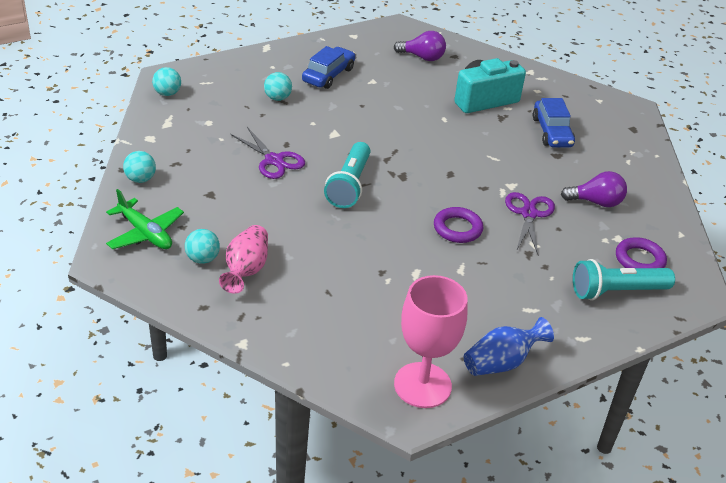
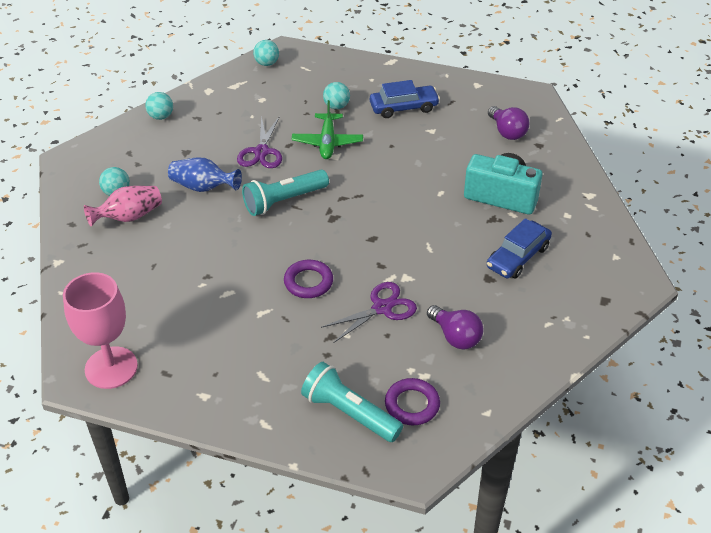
camera: 50 degrees right, 5 degrees up
green plane [106,189,184,249] -> green plane moved to [292,100,363,159]
blue vase [464,317,554,376] -> blue vase moved to [168,157,242,192]

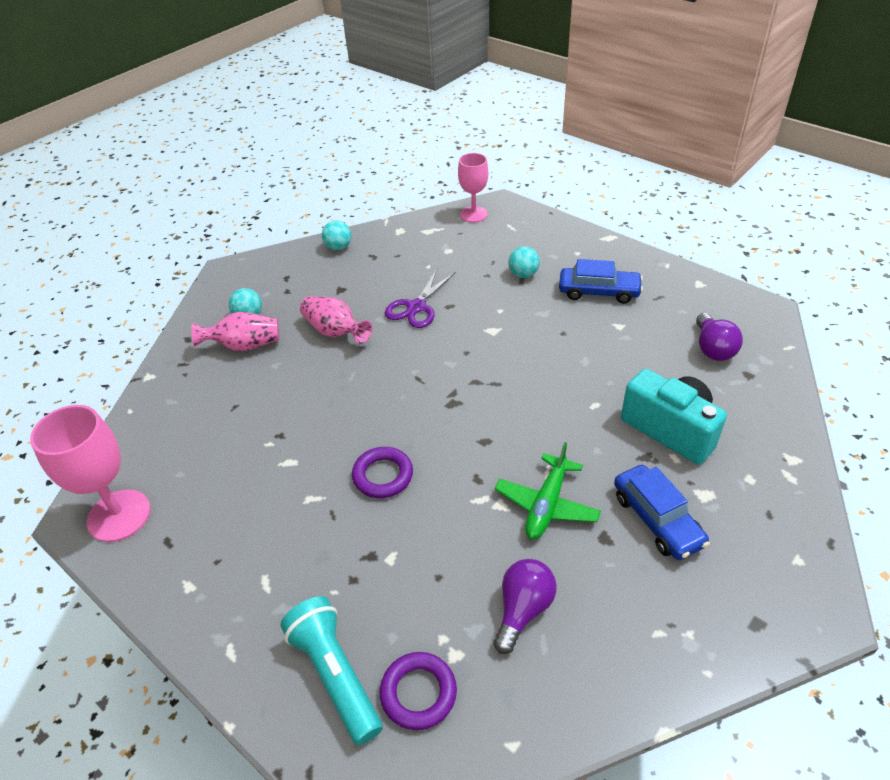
camera: 25 degrees right, 0 degrees up
blue vase [168,157,242,192] -> pink vase [300,296,372,344]
turquoise flashlight [242,170,329,216] -> none
turquoise ball [253,40,279,66] -> pink goblet [458,153,488,223]
green plane [292,100,363,159] -> green plane moved to [495,442,601,539]
purple scissors [321,282,417,342] -> none
purple light bulb [427,305,483,349] -> purple light bulb turned 135 degrees counterclockwise [494,559,557,654]
blue car [487,218,552,278] -> blue car turned 90 degrees counterclockwise [614,465,710,560]

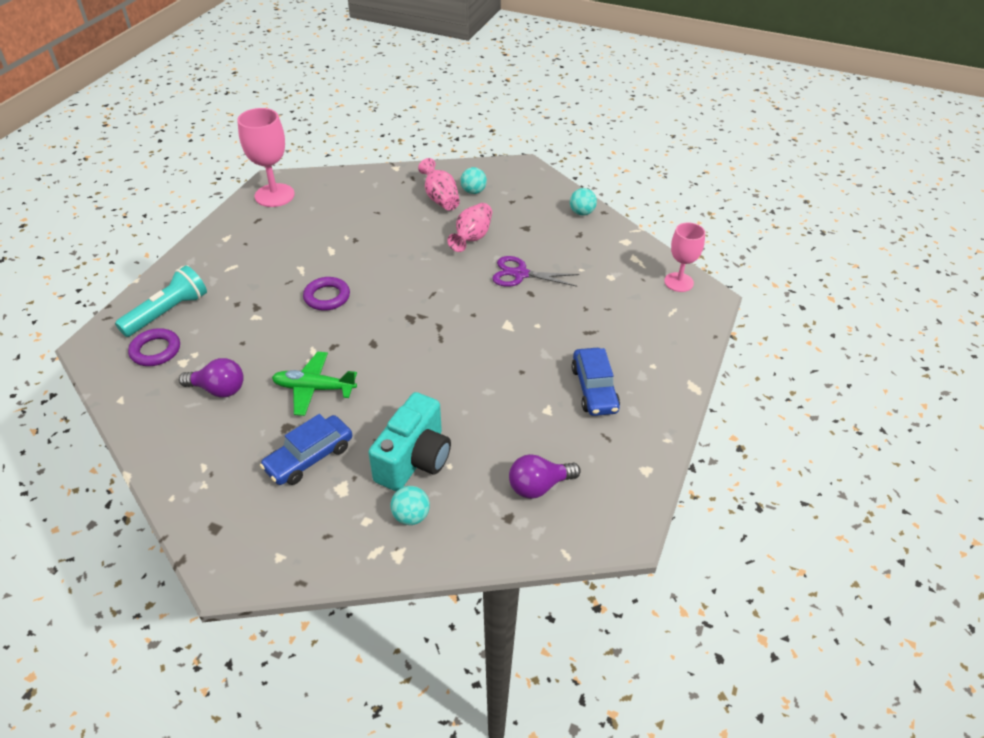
camera: 70 degrees right, 0 degrees up
turquoise ball [508,246,540,278] -> turquoise ball moved to [390,486,430,525]

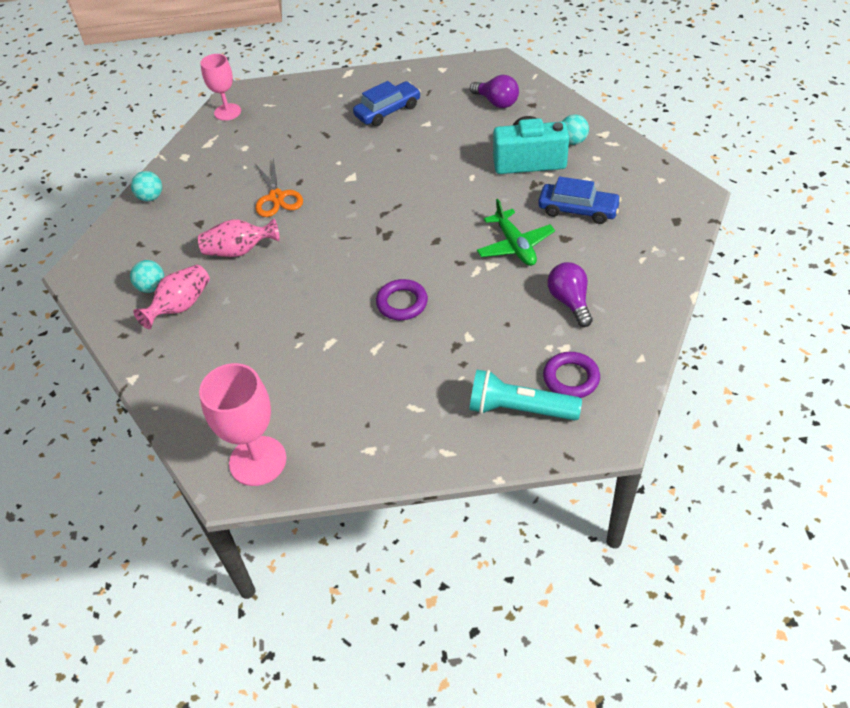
camera: 115 degrees left, 5 degrees up
purple scissors [492,256,580,287] -> orange scissors [255,158,303,217]

